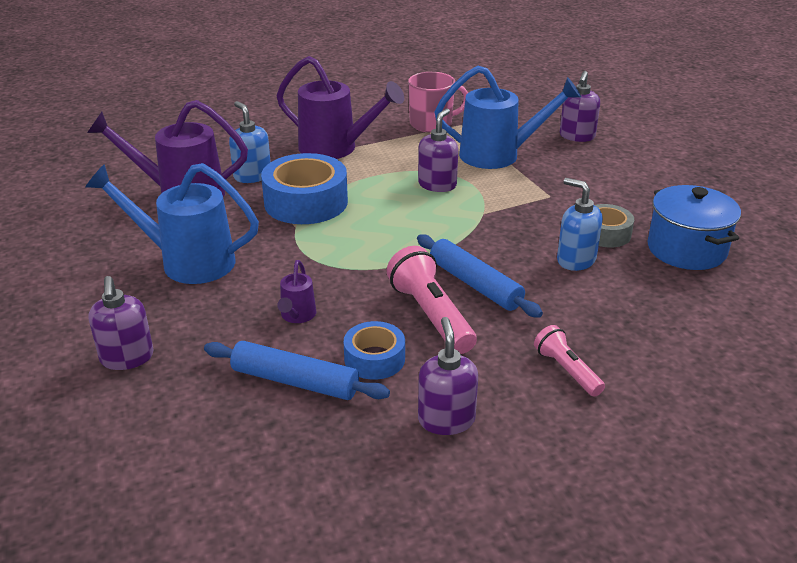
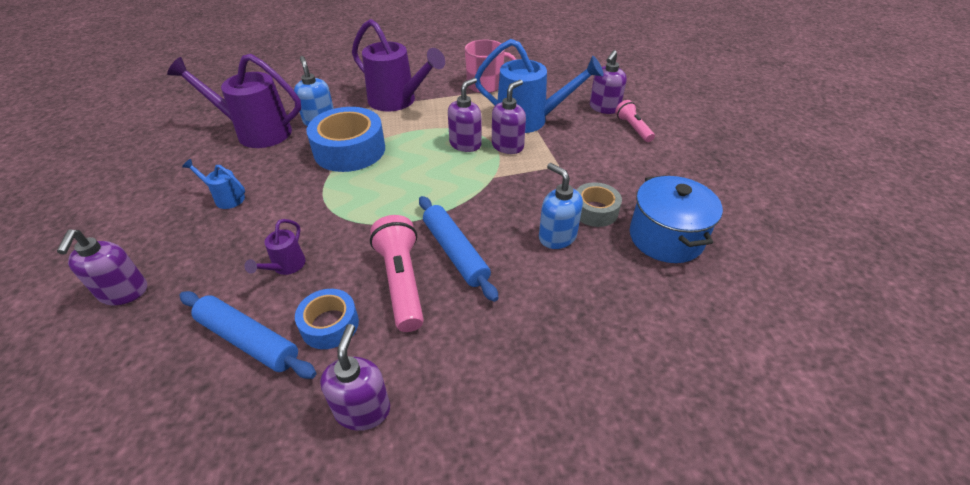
camera: 10 degrees right, 10 degrees up
blue watering can [86,163,259,284] -> blue watering can [182,159,245,209], size x0.46
pink flashlight [534,325,605,397] -> pink flashlight moved to [615,100,655,142]
none -> purple soap dispenser [492,80,526,154]

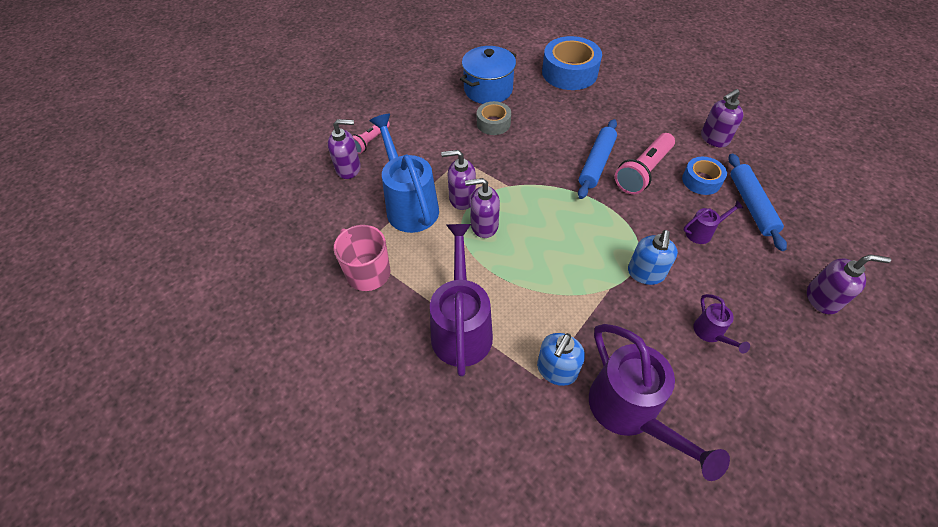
camera: 125 degrees left, 10 degrees up
purple soap dispenser [57,229,147,305] -> purple soap dispenser turned 45 degrees clockwise [807,255,891,314]
blue watering can [182,159,245,209] -> purple watering can [693,294,750,353]
blue tape [306,107,385,172] -> blue tape moved to [542,36,602,90]
blue soap dispenser [539,163,583,249] -> blue soap dispenser moved to [628,230,678,285]

